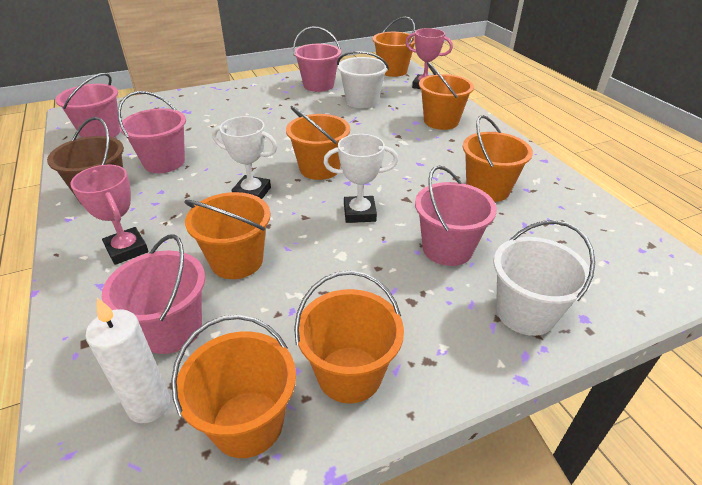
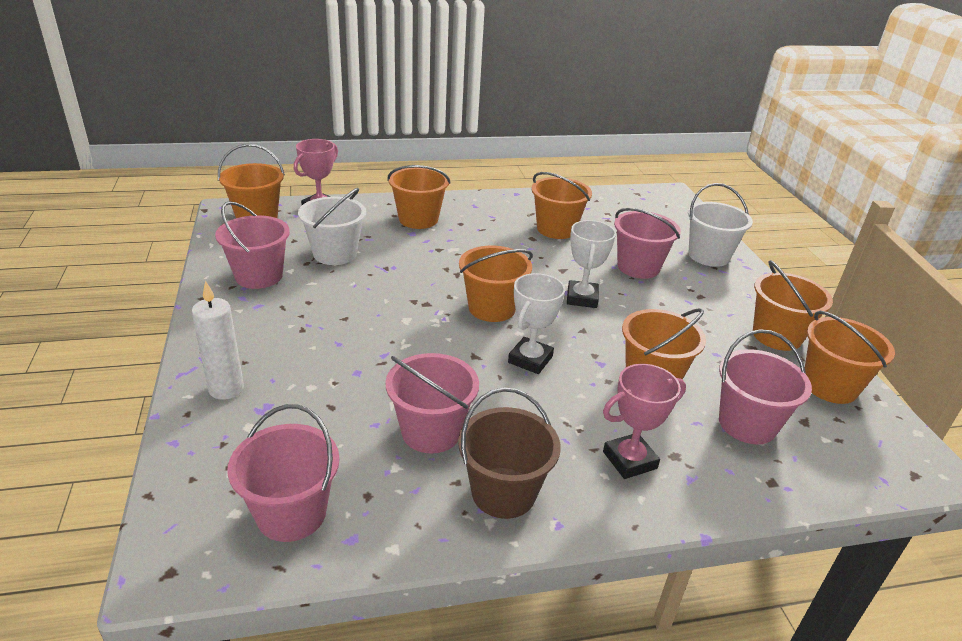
camera: 80 degrees left, 5 degrees down
white candle [85,298,170,423] -> white candle moved to [192,280,244,400]

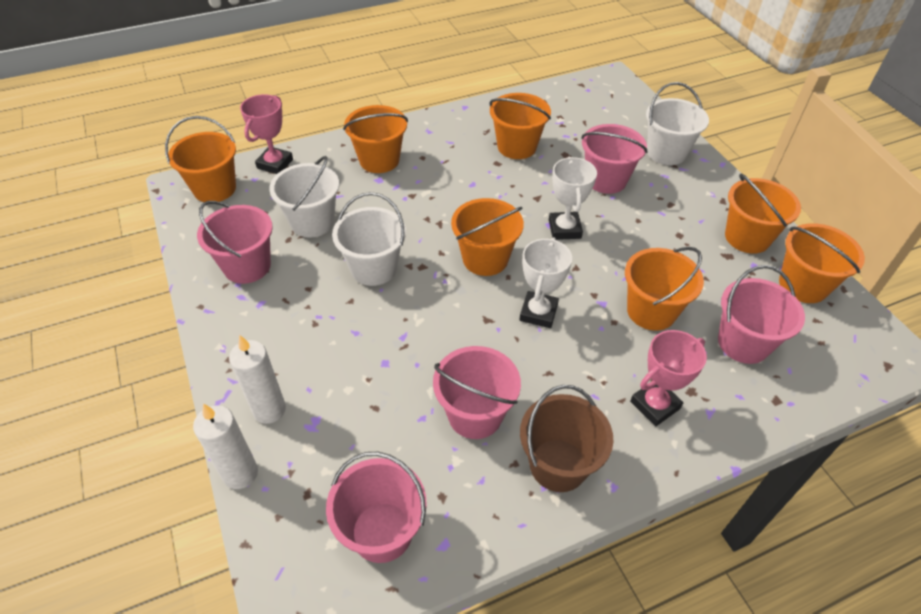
camera: 10 degrees left, 15 degrees up
none -> white candle [193,404,258,489]
none -> white bucket [332,192,406,286]

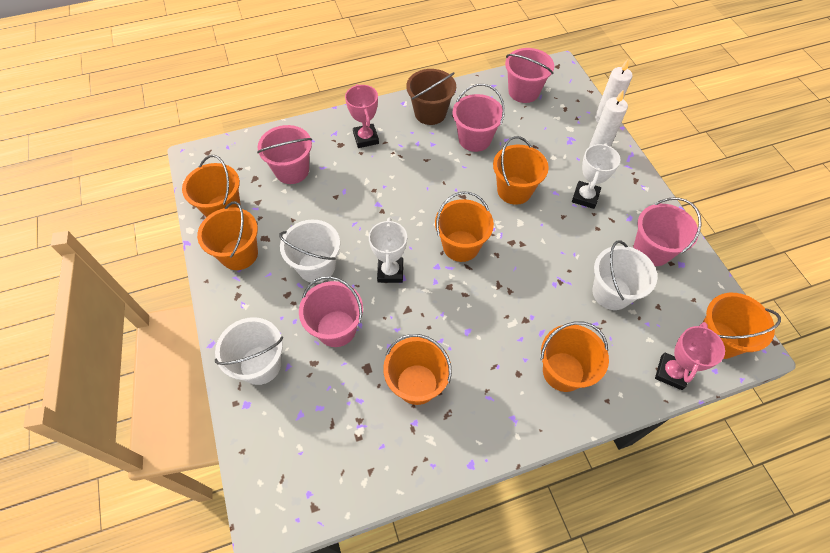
camera: 175 degrees left, 10 degrees up
white bucket [332,192,406,286] -> white bucket moved to [279,220,340,283]
white trophy [519,237,572,328] -> white trophy moved to [572,143,621,209]
orange bucket [625,247,704,331] -> orange bucket moved to [493,136,549,205]
pink trophy [630,330,707,426] -> pink trophy turned 75 degrees counterclockwise [345,84,379,148]

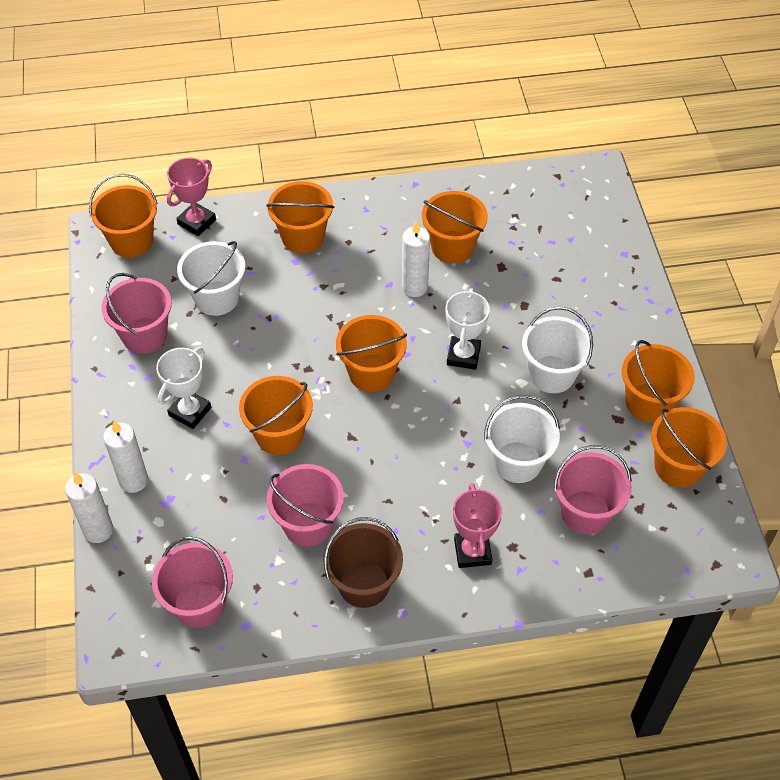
camera: 170 degrees left, 5 degrees down
white bucket [215,317,283,385] -> white bucket moved to [484,395,560,483]
pink bucket [299,276,363,347] -> none
none -> white candle [402,220,430,297]

